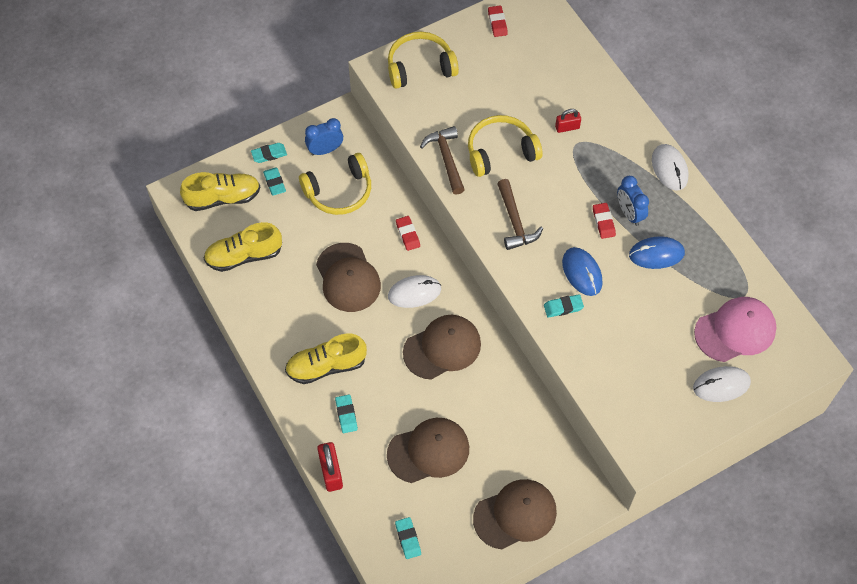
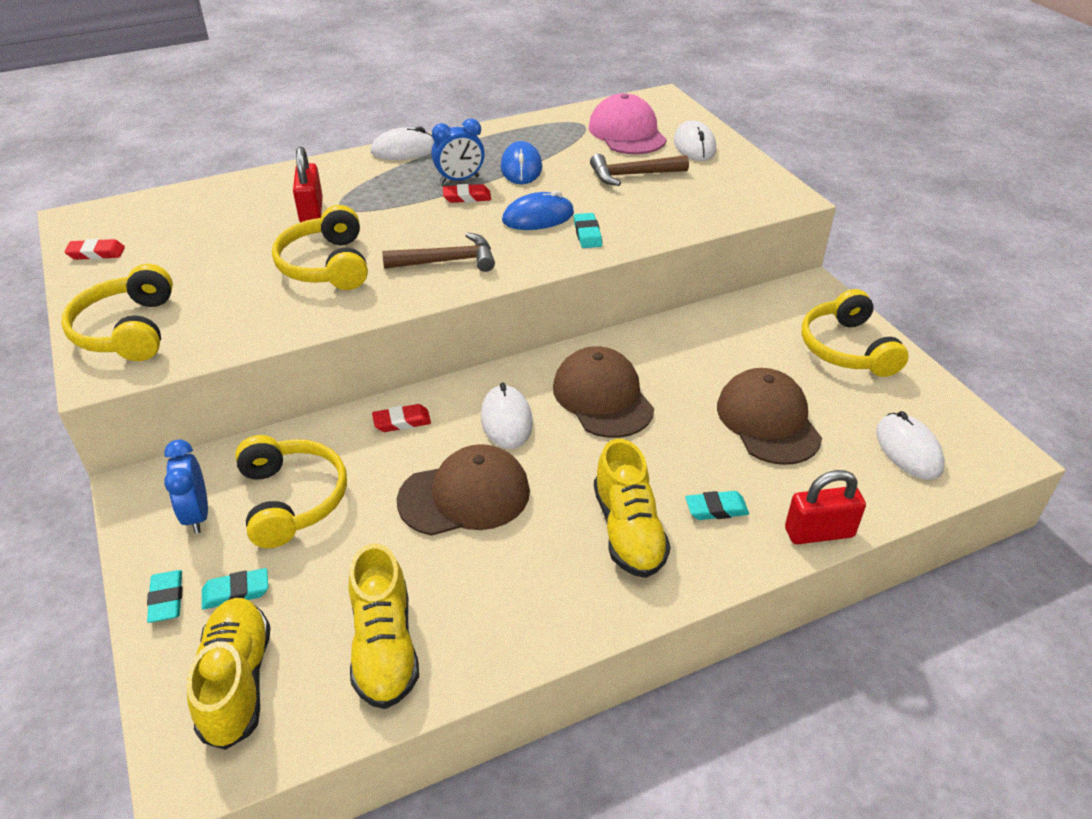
camera: 85 degrees left, 20 degrees down
turquoise eraser [395,517,421,559] -> white mouse [876,411,945,480]
brown hammer [420,126,465,195] -> brown hammer moved to [590,154,689,186]
brown cap [473,479,557,549] -> yellow headphones [801,289,909,377]
red padlock [555,109,581,133] -> red padlock [293,146,323,223], size x1.58

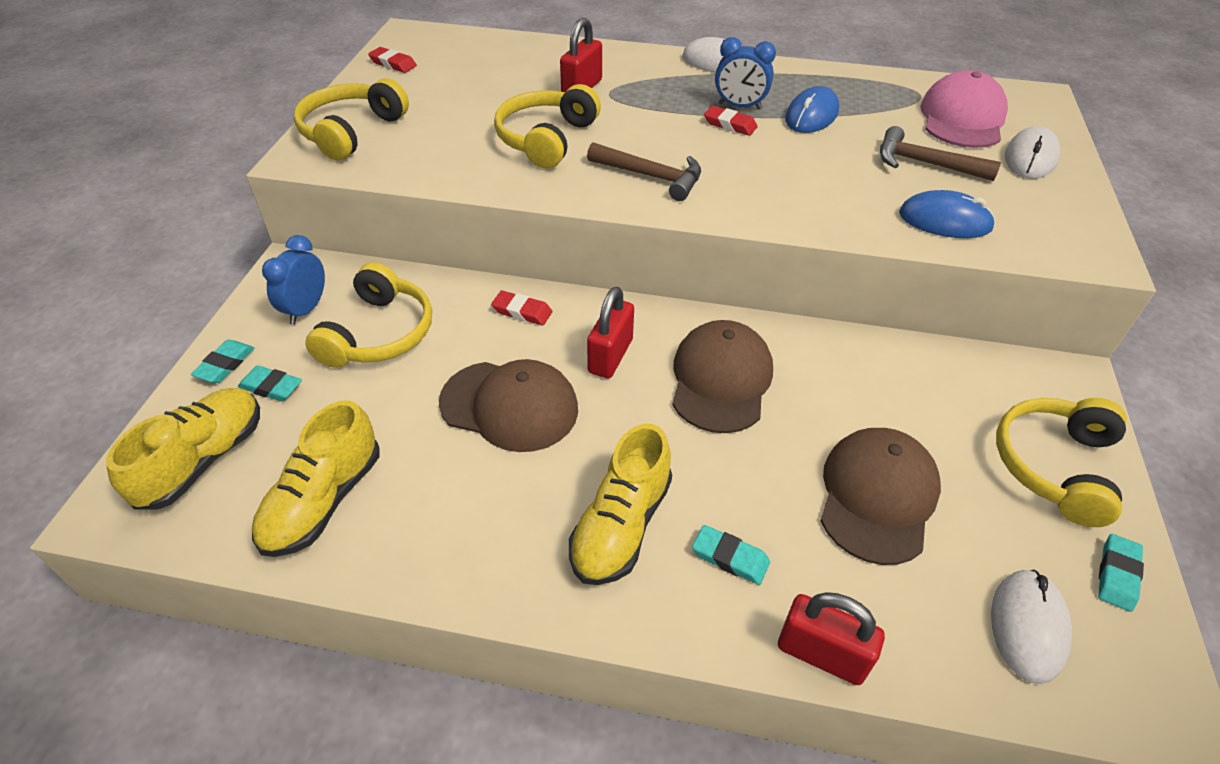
camera: 35 degrees right, 5 degrees up
white mouse [481,383,533,449] -> red padlock [587,287,634,378]
blue mouse [502,190,574,230] -> blue mouse moved to [899,190,995,238]
turquoise eraser [574,213,602,248] -> turquoise eraser moved to [1098,534,1144,612]

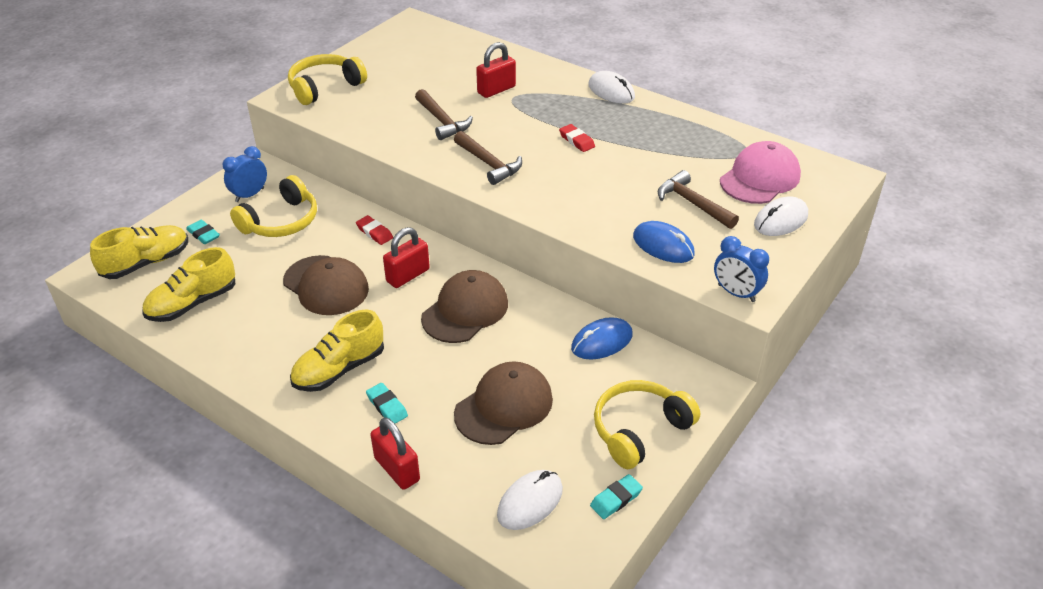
camera: 25 degrees right, 5 degrees down
turquoise eraser [191,340,255,383] -> none
red eraser [368,47,417,73] -> none
yellow headphones [494,84,601,168] -> brown hammer [415,89,473,140]
blue clock [715,37,776,109] -> blue clock moved to [714,236,769,302]
blue mouse [785,86,839,133] -> blue mouse moved to [571,317,633,360]

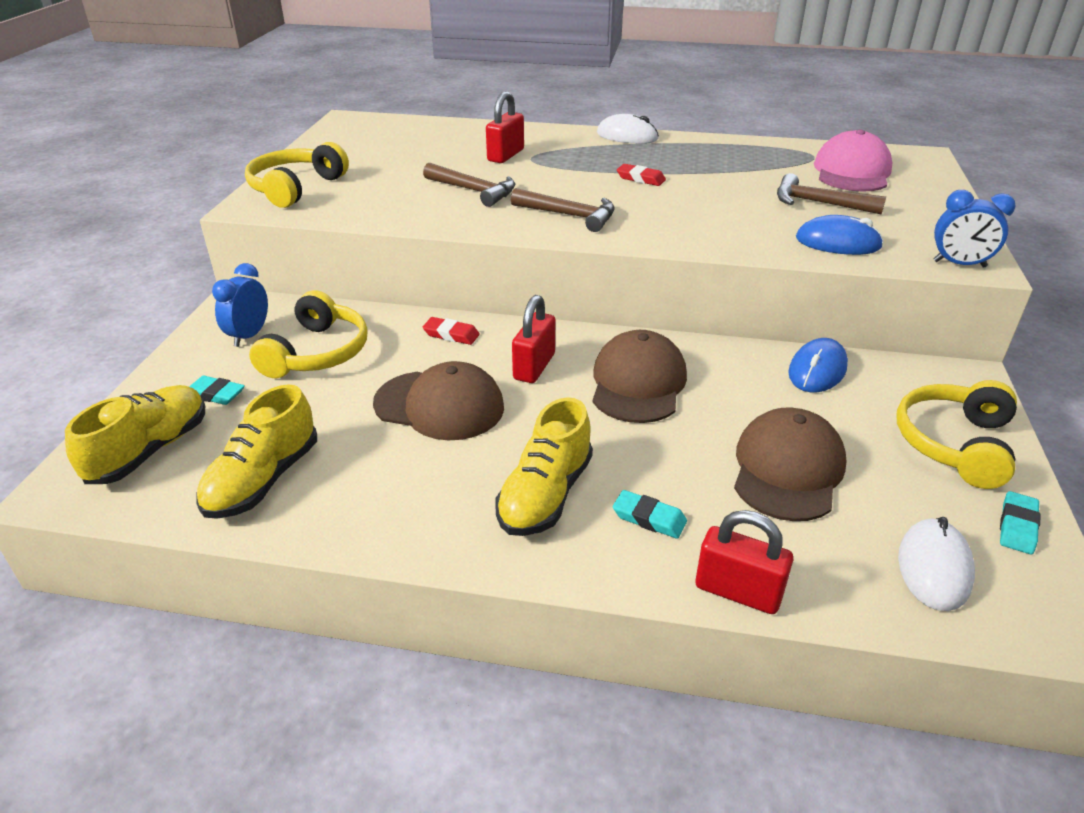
camera: 25 degrees left, 5 degrees down
white mouse [754,196,808,236] -> none

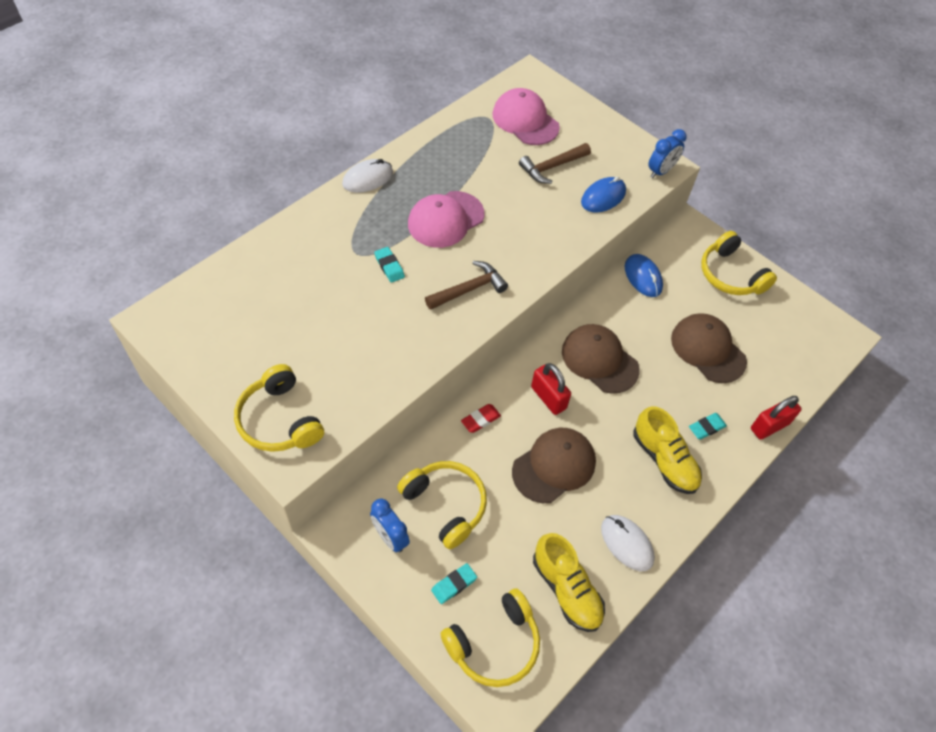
camera: 60 degrees left, 20 degrees up
yellow shoe [65,385,205,484] -> yellow headphones [441,588,540,687]
brown hammer [423,163,515,207] -> none
red padlock [486,91,524,163] -> none
red eraser [617,164,666,186] -> pink cap [408,191,485,248]
white mouse [898,517,975,611] -> white mouse moved to [601,515,655,571]
turquoise eraser [1000,491,1041,554] -> turquoise eraser moved to [374,247,405,283]

